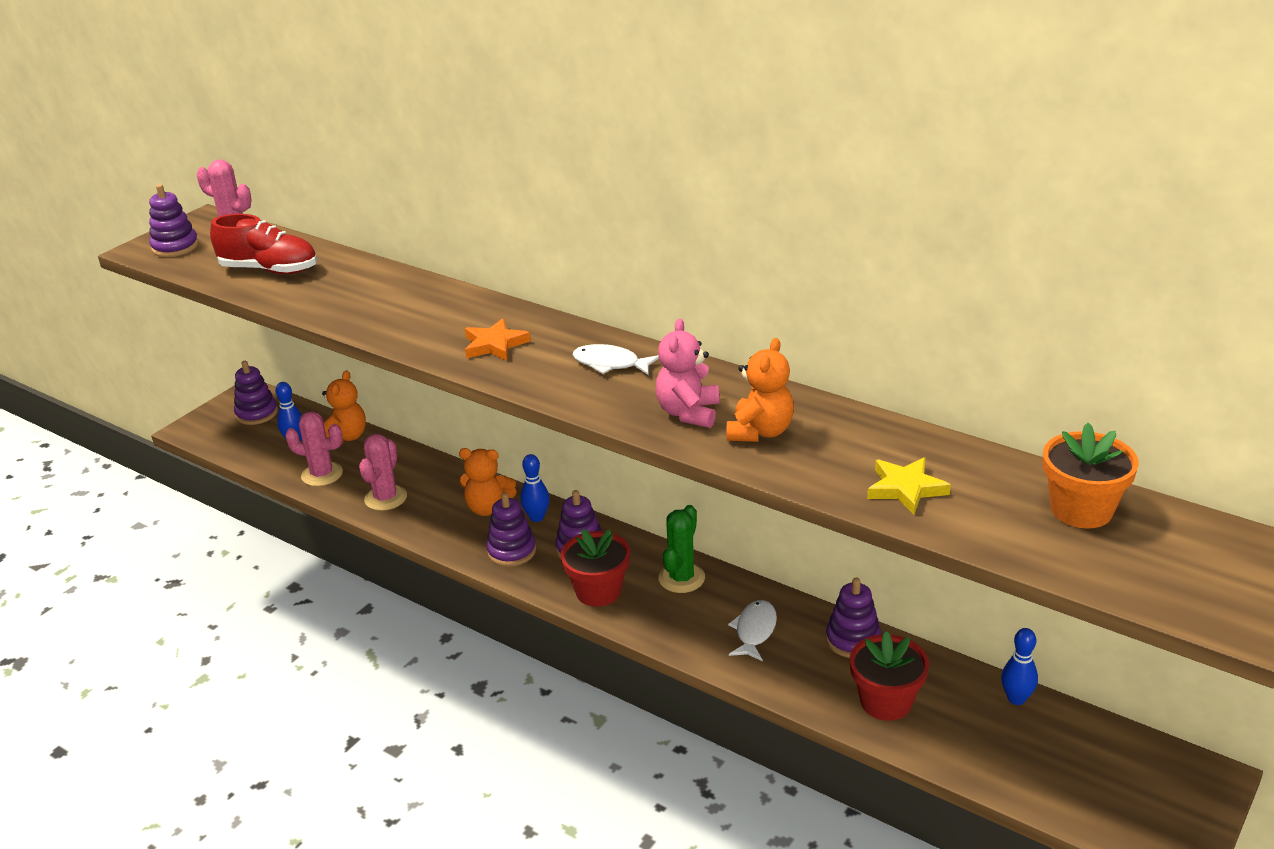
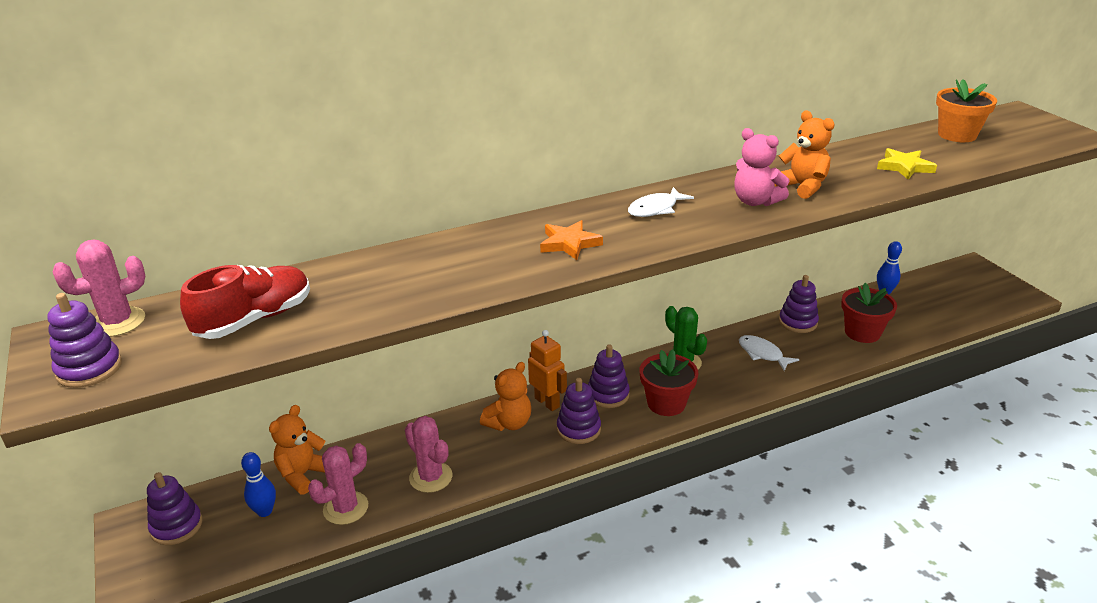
camera: 60 degrees left, 0 degrees up
orange teddy bear [322,370,366,445] -> orange teddy bear turned 105 degrees counterclockwise [269,405,325,494]
blue bowling pin [520,454,550,522] -> orange robot [528,330,567,411]

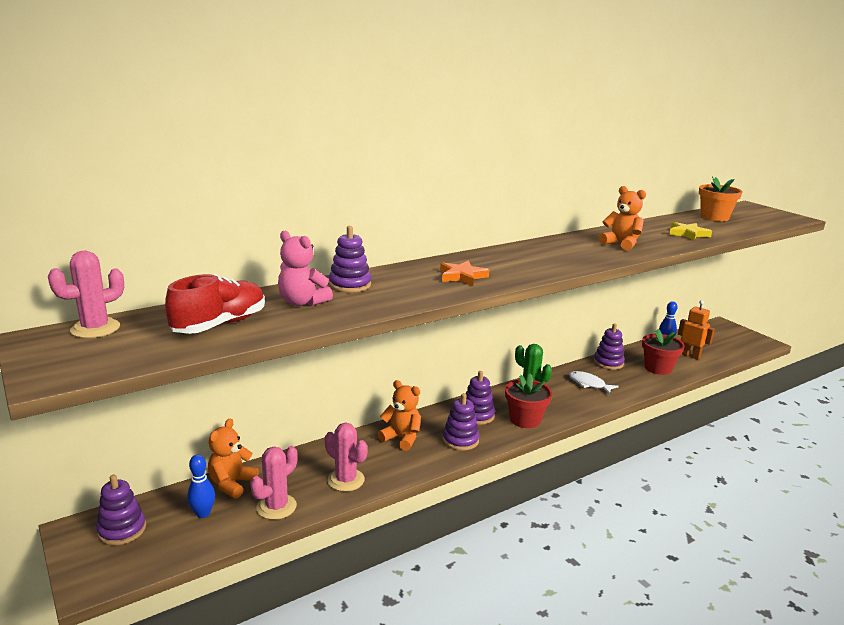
camera: 10 degrees left, 10 degrees down
purple stacking toy [47,293,122,388] -> purple stacking toy moved to [329,226,371,293]
orange teddy bear [480,362,531,431] -> orange teddy bear turned 90 degrees counterclockwise [378,380,421,451]
orange robot [528,330,567,411] -> orange robot moved to [678,300,715,360]
white fish [628,187,694,217] -> none
pink teddy bear [734,128,789,206] -> pink teddy bear moved to [278,231,333,306]

